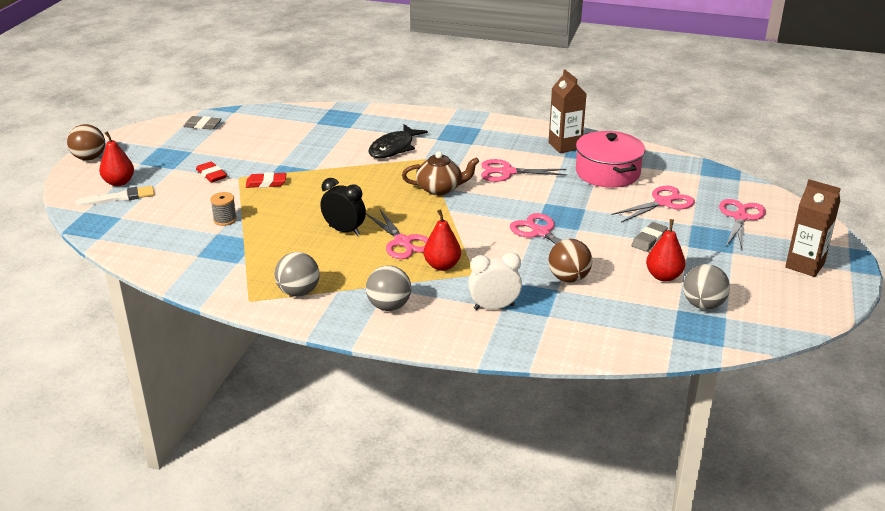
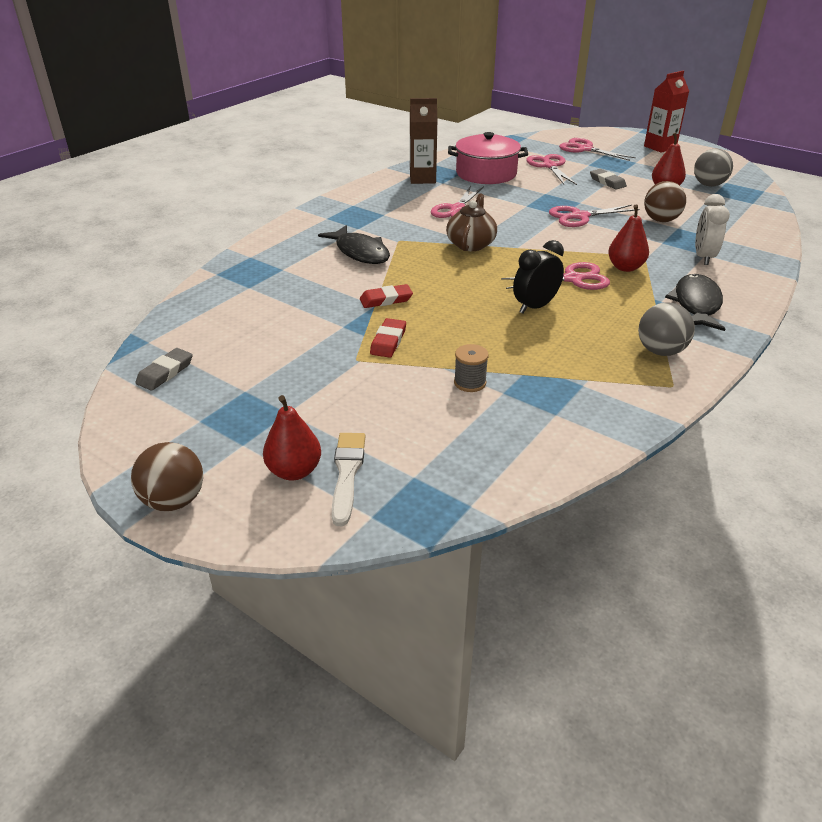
camera: 70 degrees left, 5 degrees up
red eraser [196,162,227,183] -> red eraser moved to [360,284,413,308]
grey ball [366,266,411,311] -> black fish [665,274,725,331]
brown carton [785,179,841,277] -> red carton [644,71,689,153]

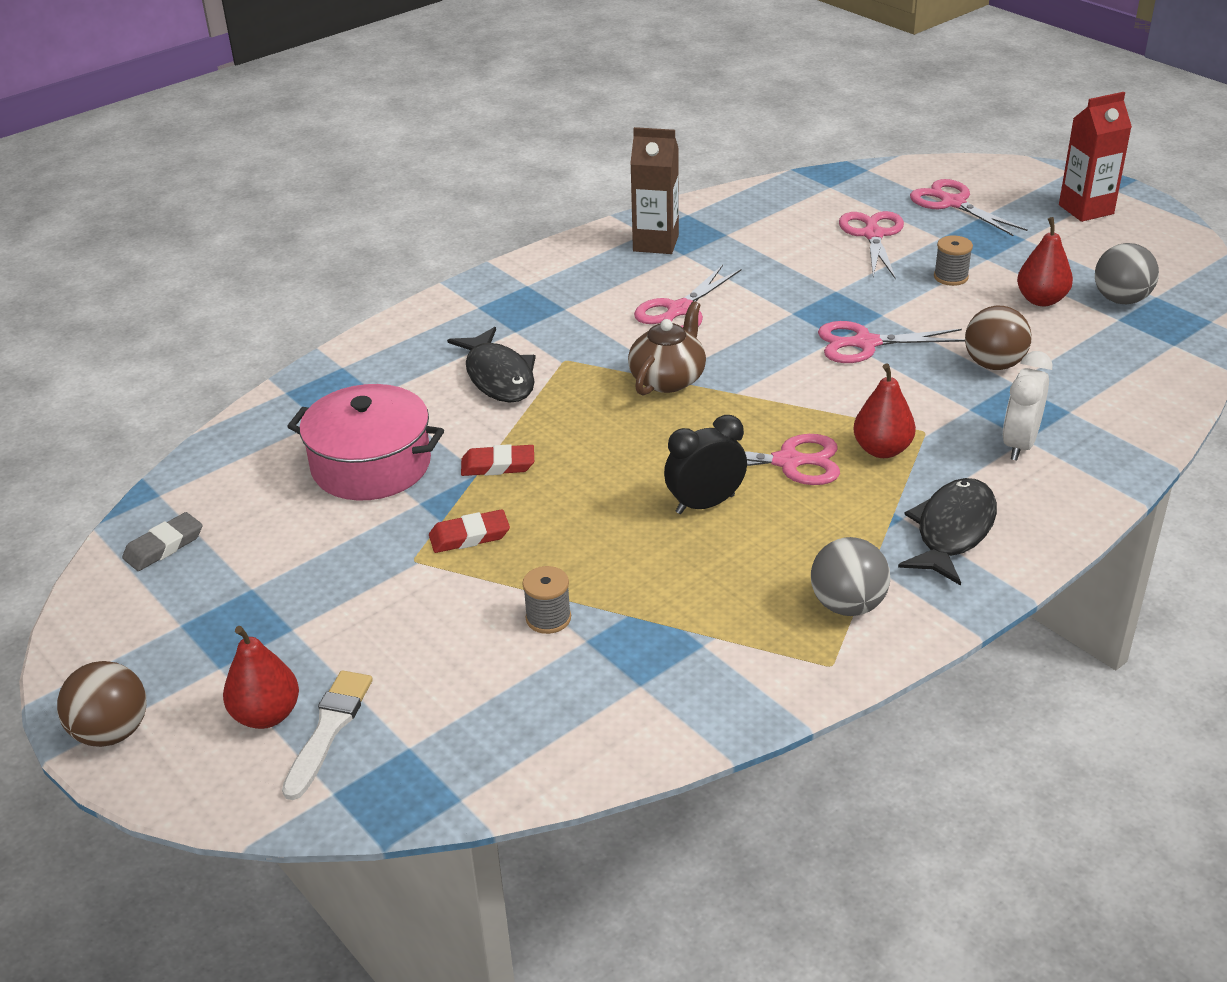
camera: 15 degrees right, 0 degrees up
red eraser [370,318,406,358] -> red eraser turned 45 degrees clockwise [429,509,510,553]
pink pot [448,132,528,184] -> pink pot moved to [287,384,444,501]
grey eraser [590,169,627,190] -> grey spool [934,236,973,286]

